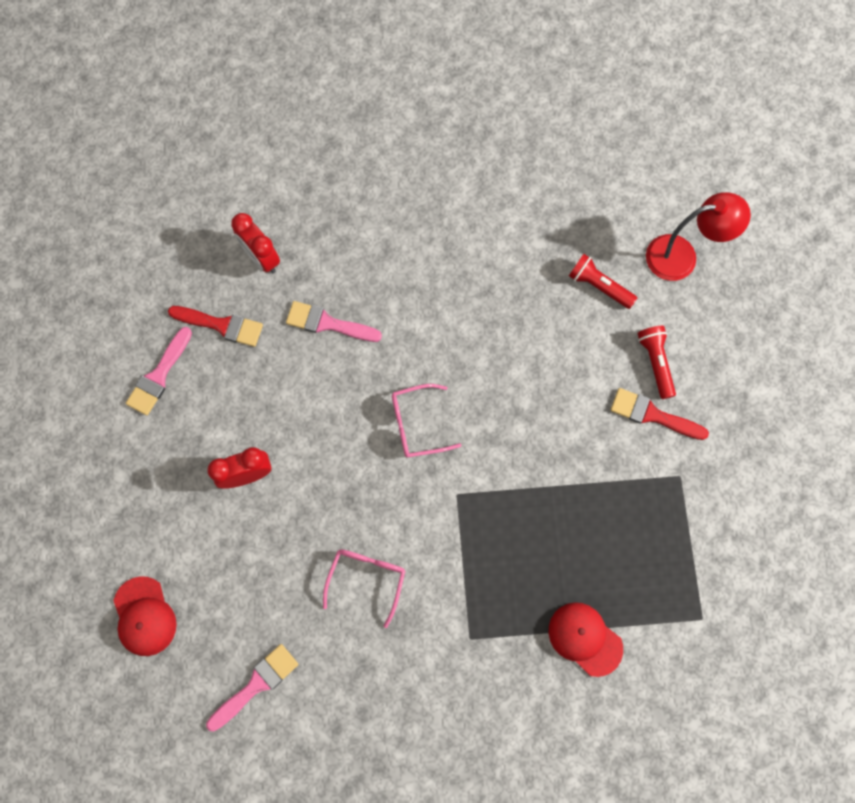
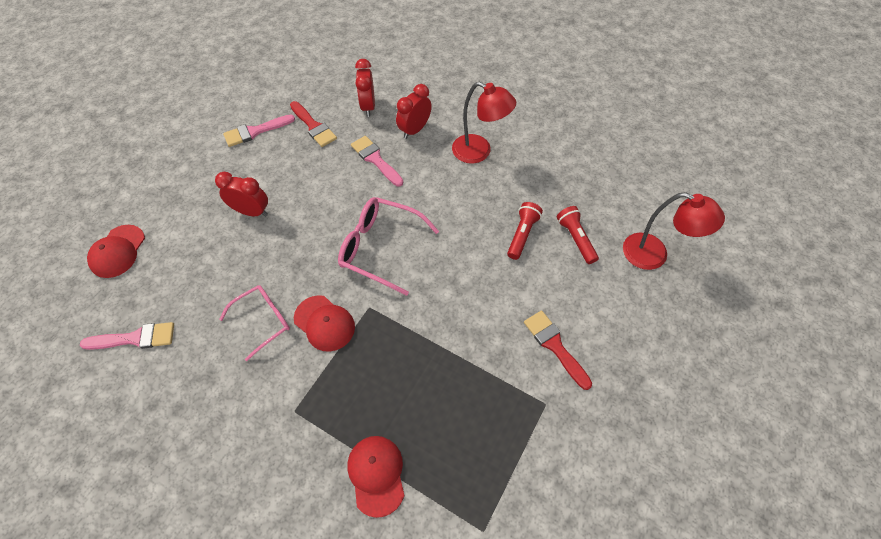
camera: 35 degrees right, 15 degrees down
pink glasses [392,384,462,457] -> pink glasses [338,197,439,296], size x1.52
red flashlight [637,326,676,399] -> red flashlight moved to [507,202,543,260]
none -> red cap [294,295,355,352]
none -> red clock [396,84,432,139]
none -> red lamp [452,82,516,164]

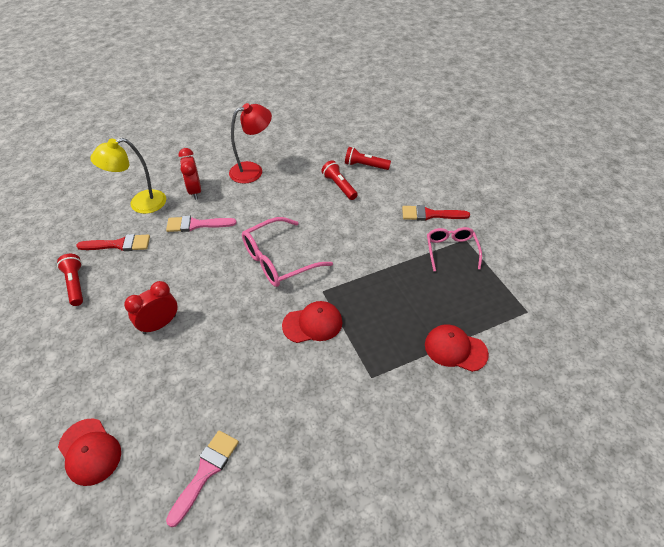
camera: 55 degrees left, 10 degrees down
pink glasses [219,285,290,361] -> pink glasses moved to [427,227,482,271]
pink brush [223,114,295,147] -> red flashlight [57,254,83,306]
red clock [355,59,375,117] -> yellow lamp [90,138,166,214]
red lamp [623,192,725,270] -> none

